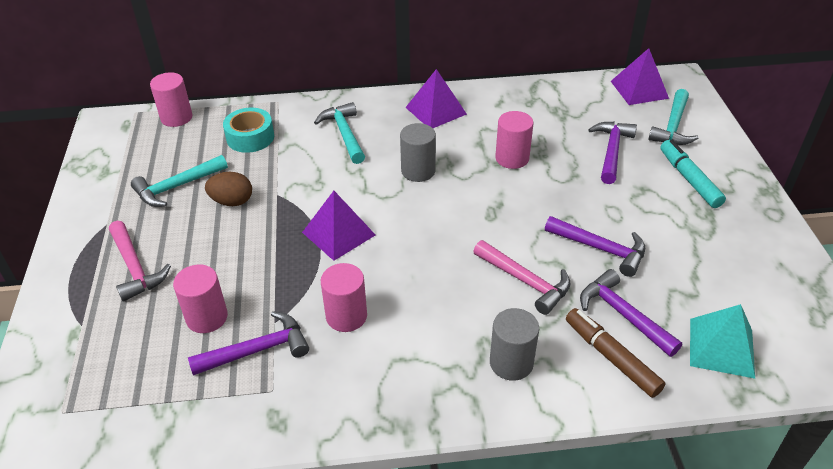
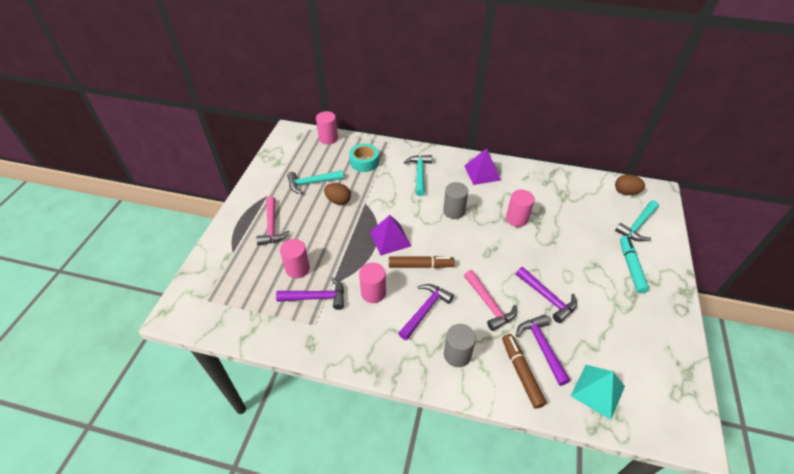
camera: 20 degrees right, 5 degrees up
purple hammer [588,122,637,184] -> purple hammer moved to [398,284,454,340]
purple pyramid [611,48,669,105] -> brown egg [615,174,645,195]
none -> brown marker [389,256,455,268]

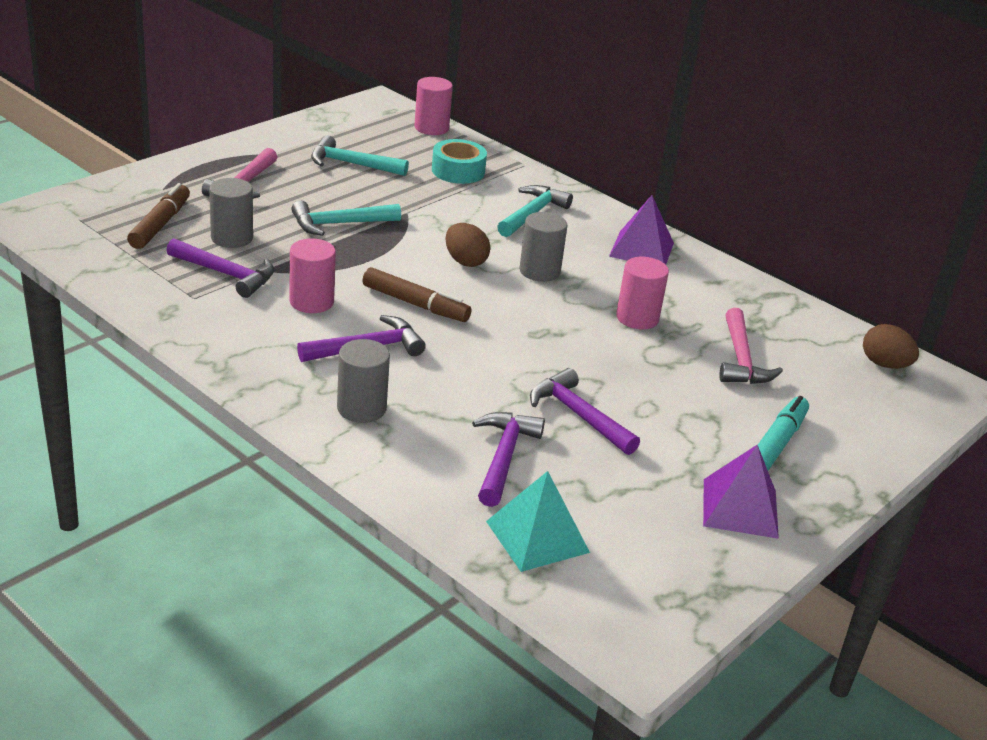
camera: 25 degrees right, 15 degrees down
pink cylinder [280,239,310,278] -> grey cylinder [209,178,253,248]
brown egg [324,183,351,205] -> brown egg moved to [445,223,491,267]
purple pyramid [370,215,411,256] -> purple pyramid moved to [703,445,779,539]
pink hammer [464,270,517,331] -> pink hammer moved to [719,308,783,384]
brown marker [502,334,546,409] -> brown marker moved to [127,183,190,249]
purple hammer [516,267,577,323] -> purple hammer turned 150 degrees clockwise [530,368,640,455]
turquoise hammer [615,200,659,242] -> turquoise hammer moved to [291,201,401,236]

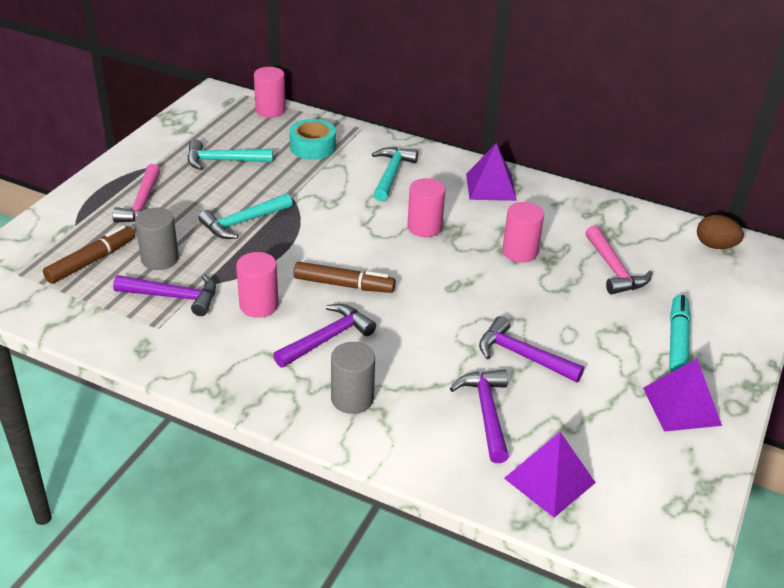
camera: 15 degrees left, 5 degrees up
brown marker [127,183,190,249] -> brown marker turned 45 degrees clockwise [43,225,135,284]
brown egg [445,223,491,267] -> none
turquoise pyramid [486,471,590,572] -> purple pyramid [504,432,596,518]
grey cylinder [520,212,567,282] -> pink cylinder [407,178,445,237]

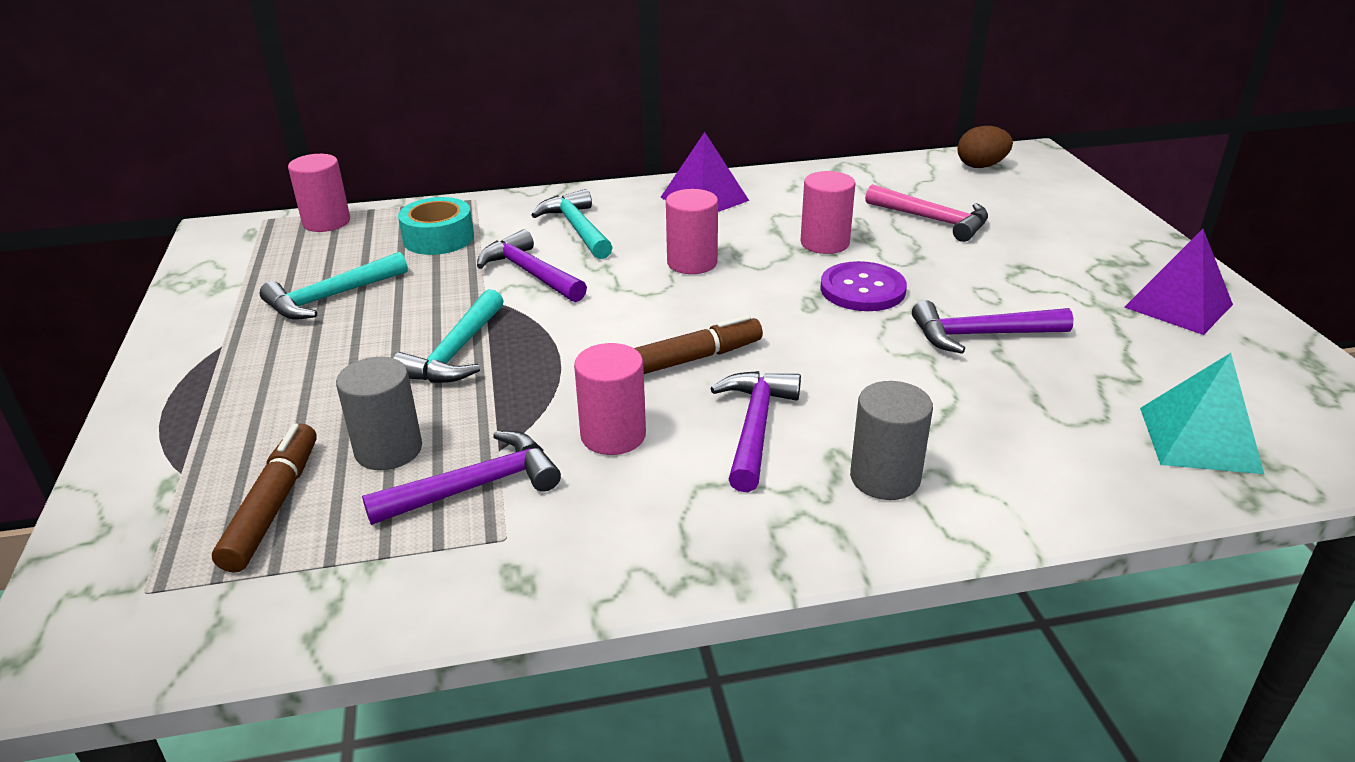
camera: 35 degrees left, 5 degrees down
pink hammer [112,164,161,222] -> none
purple hammer [450,369,509,463] -> purple hammer moved to [477,229,587,302]
purple pyramid [504,432,596,518] -> turquoise pyramid [1140,353,1264,474]
turquoise marker [669,295,691,372] -> none
none -> purple button [820,261,907,311]

